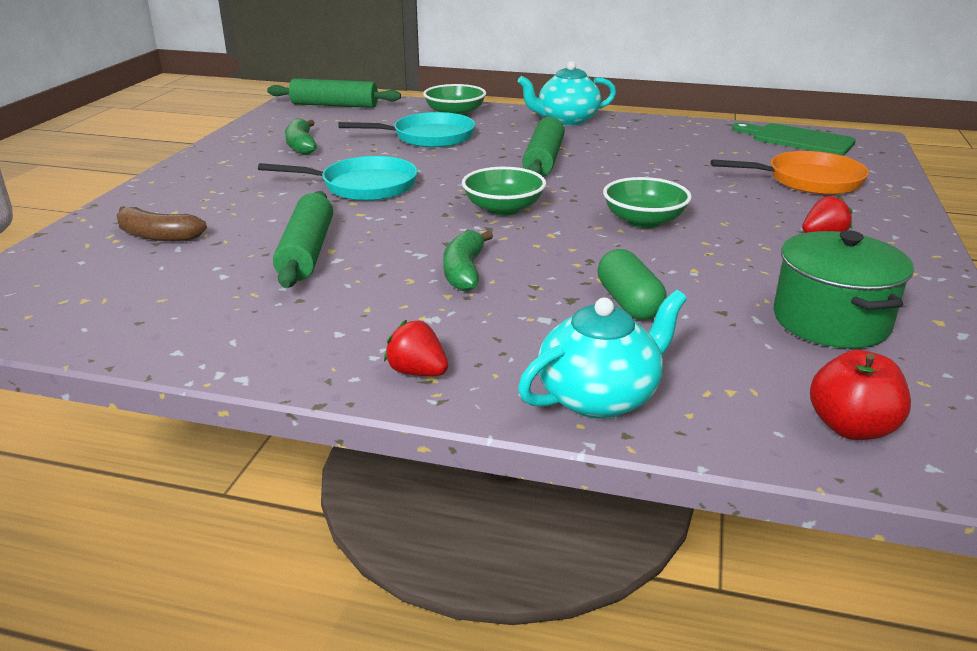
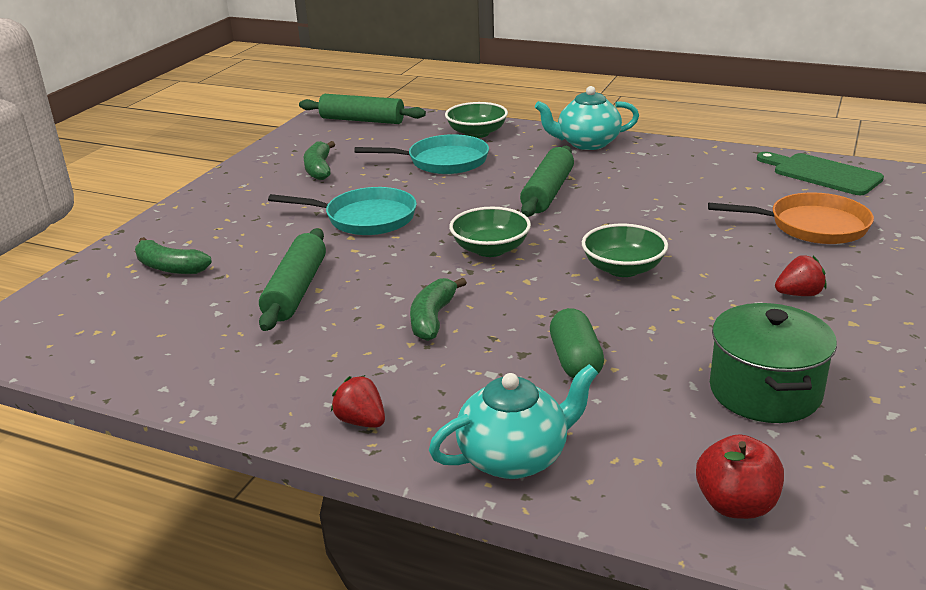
camera: 10 degrees right, 0 degrees up
brown banana [117,206,207,242] -> green banana [135,237,212,274]

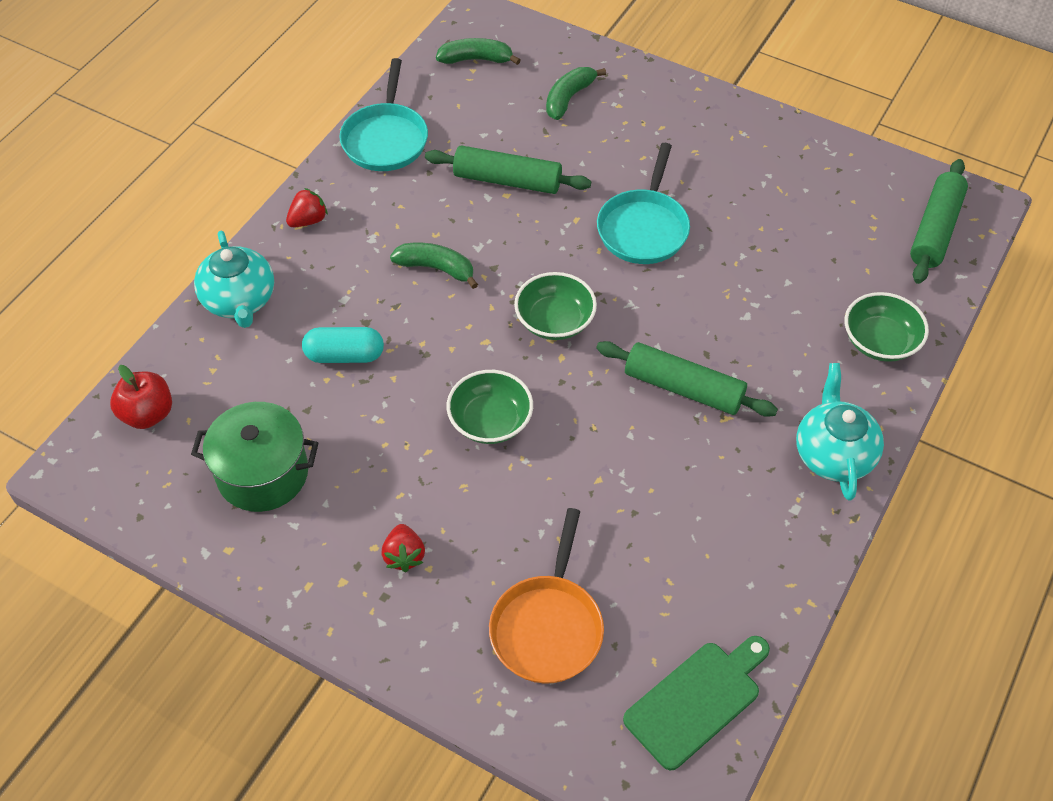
camera: 95 degrees right, 25 degrees up
green banana [303,141,335,180] -> green banana moved to [436,38,521,65]
turquoise pan [355,134,489,174] -> turquoise pan moved to [339,58,428,171]
green capsule [550,308,604,379] -> turquoise capsule [302,327,384,363]

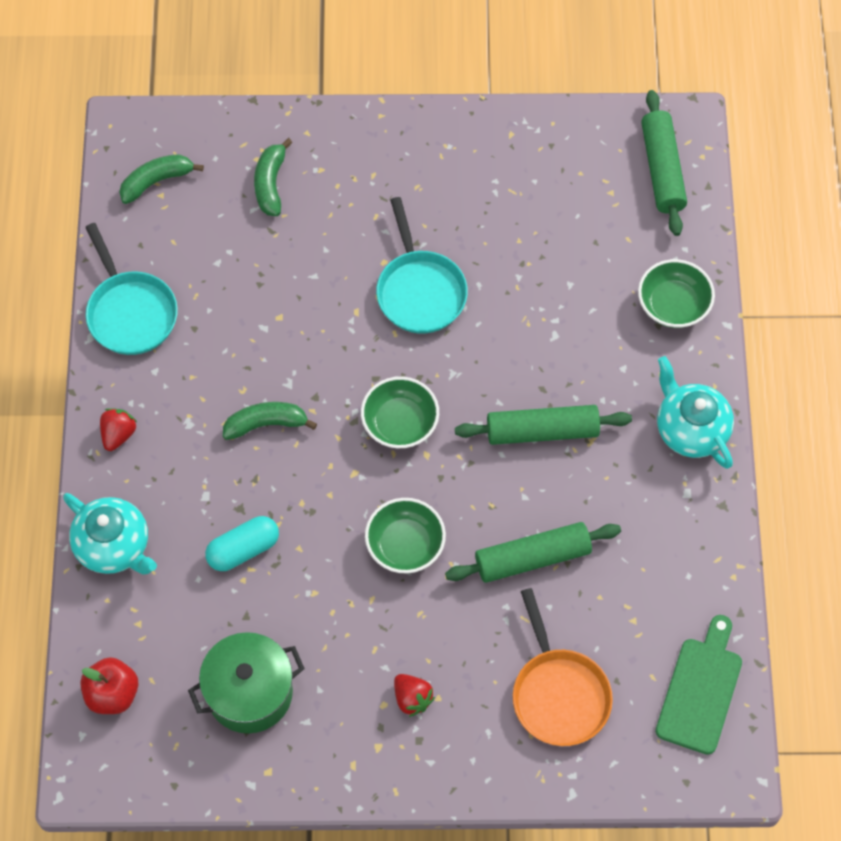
camera: 30 degrees left, 10 degrees up
green rolling pin [425,145,591,194] -> green rolling pin moved to [445,522,621,583]

